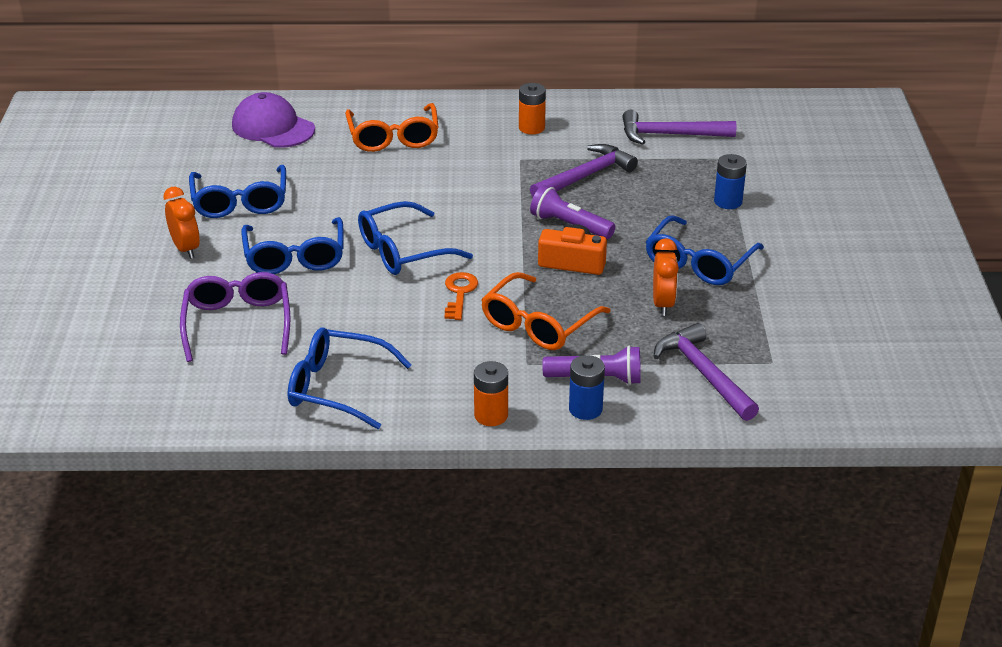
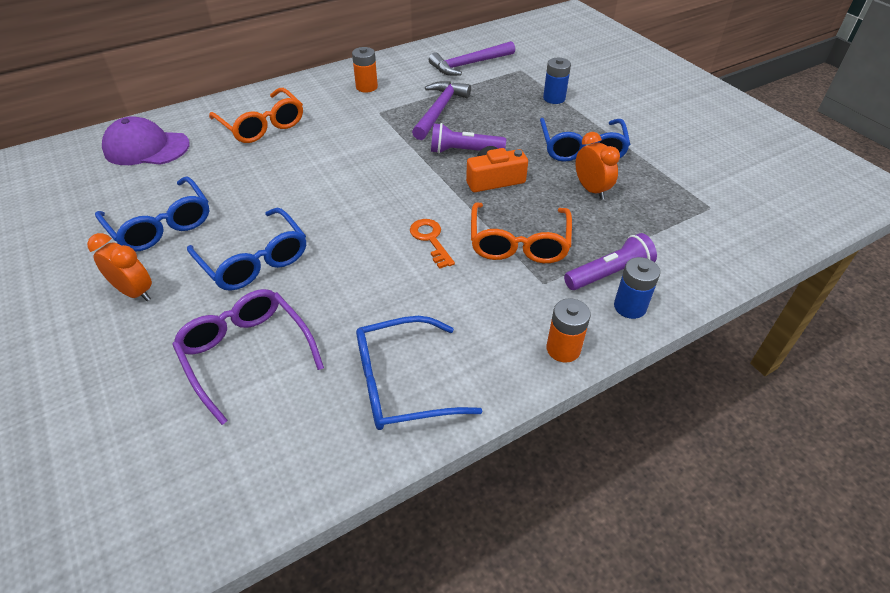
camera: 30 degrees left, 10 degrees up
blue glasses [358,201,473,275] -> none
purple hammer [653,323,759,421] -> none

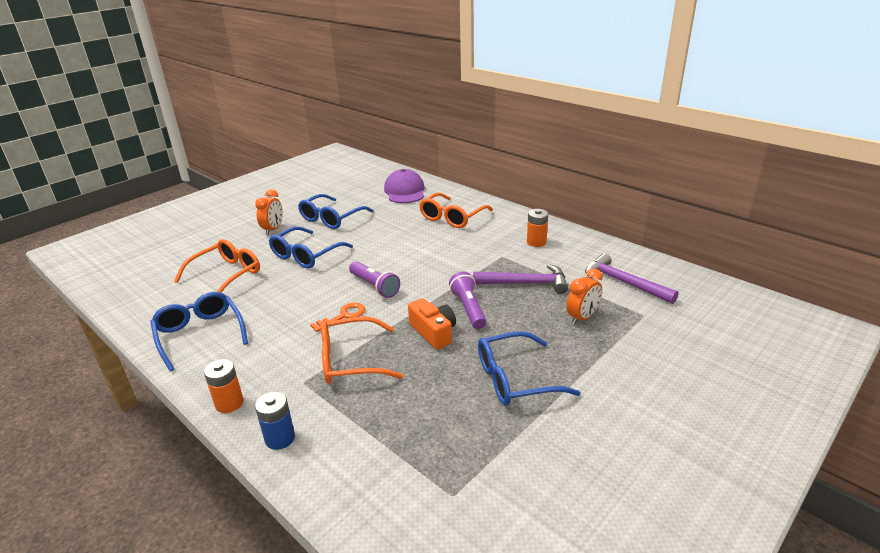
camera: 75 degrees right, 15 degrees down
purple glasses [172,289,324,425] -> orange glasses [174,239,260,293]
blue battery [543,58,571,104] -> none
purple flashlight [564,233,657,290] -> purple flashlight moved to [349,261,400,298]
orange clock [576,132,620,200] -> orange clock moved to [566,268,603,325]

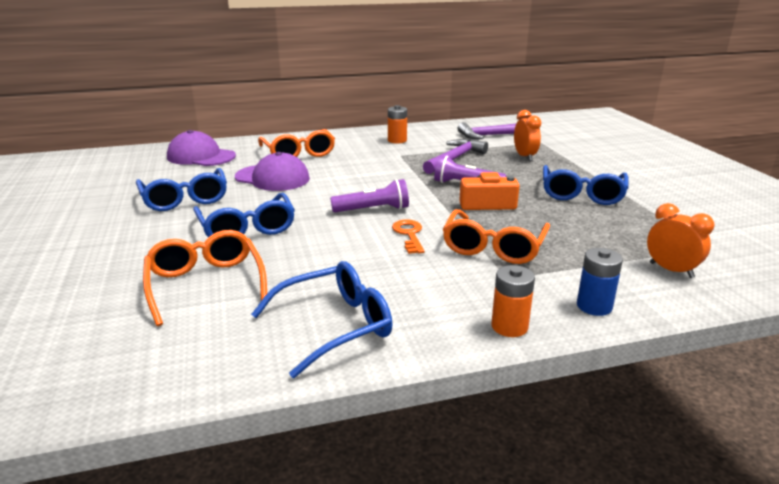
camera: 60 degrees left, 5 degrees down
blue glasses [150,292,248,371] -> blue glasses turned 150 degrees clockwise [251,261,393,378]
orange clock [255,189,283,235] -> orange clock moved to [647,203,715,278]
none -> purple cap [235,152,310,191]

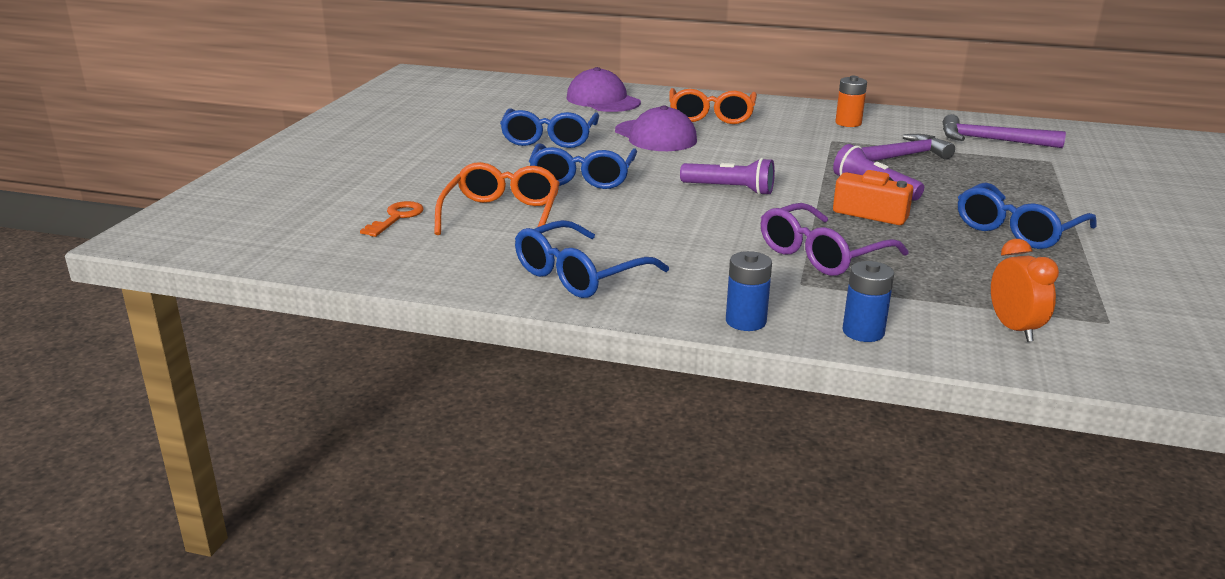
camera: 30 degrees right, 0 degrees up
blue glasses [251,261,393,378] -> blue glasses turned 135 degrees clockwise [515,220,669,298]
orange key [392,220,424,254] -> orange key moved to [360,201,424,237]
orange glasses [443,209,550,264] -> purple glasses [761,203,908,276]
orange battery [491,265,535,337] -> blue battery [726,251,772,331]
orange clock [514,110,541,161] -> none

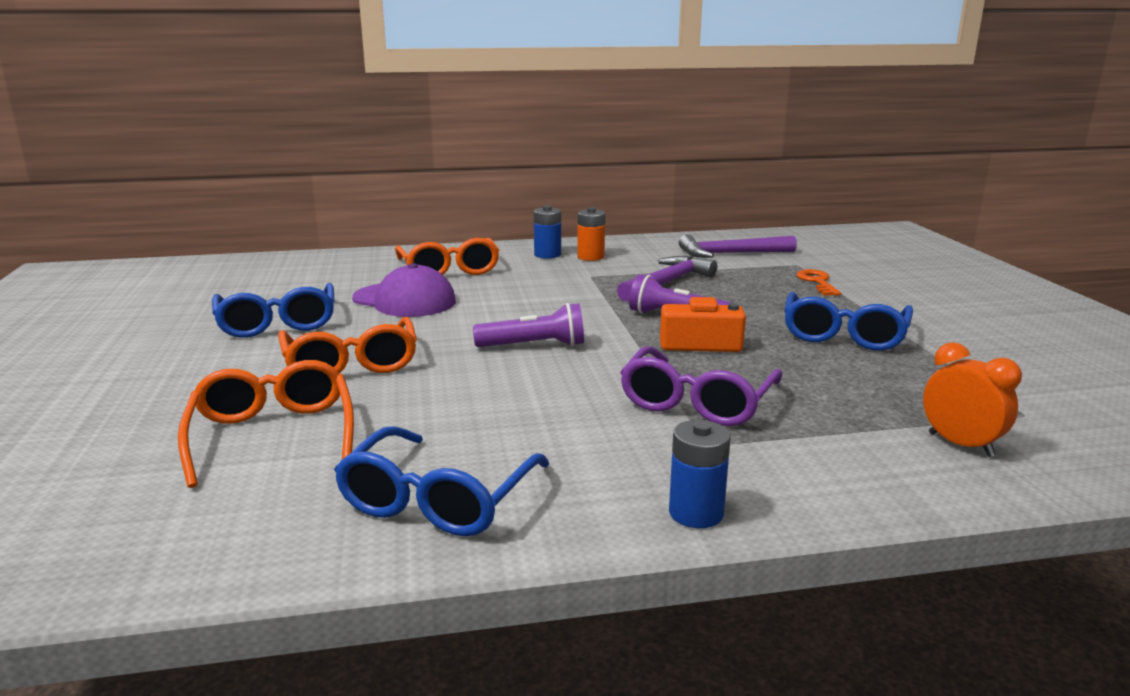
camera: 25 degrees left, 5 degrees down
orange key [360,201,424,237] -> orange key moved to [796,269,841,296]
blue glasses [529,143,637,189] -> orange glasses [278,317,417,373]
purple cap [567,67,641,112] -> none
blue battery [842,261,894,342] -> blue battery moved to [534,206,561,259]

